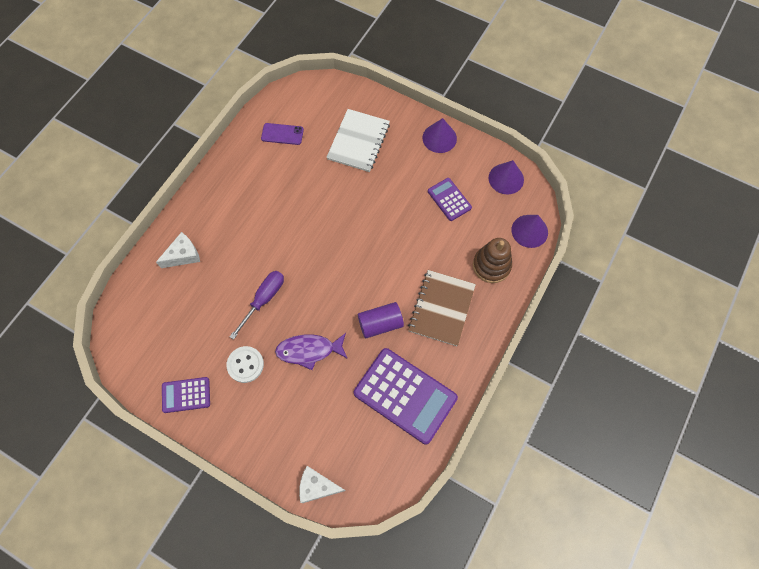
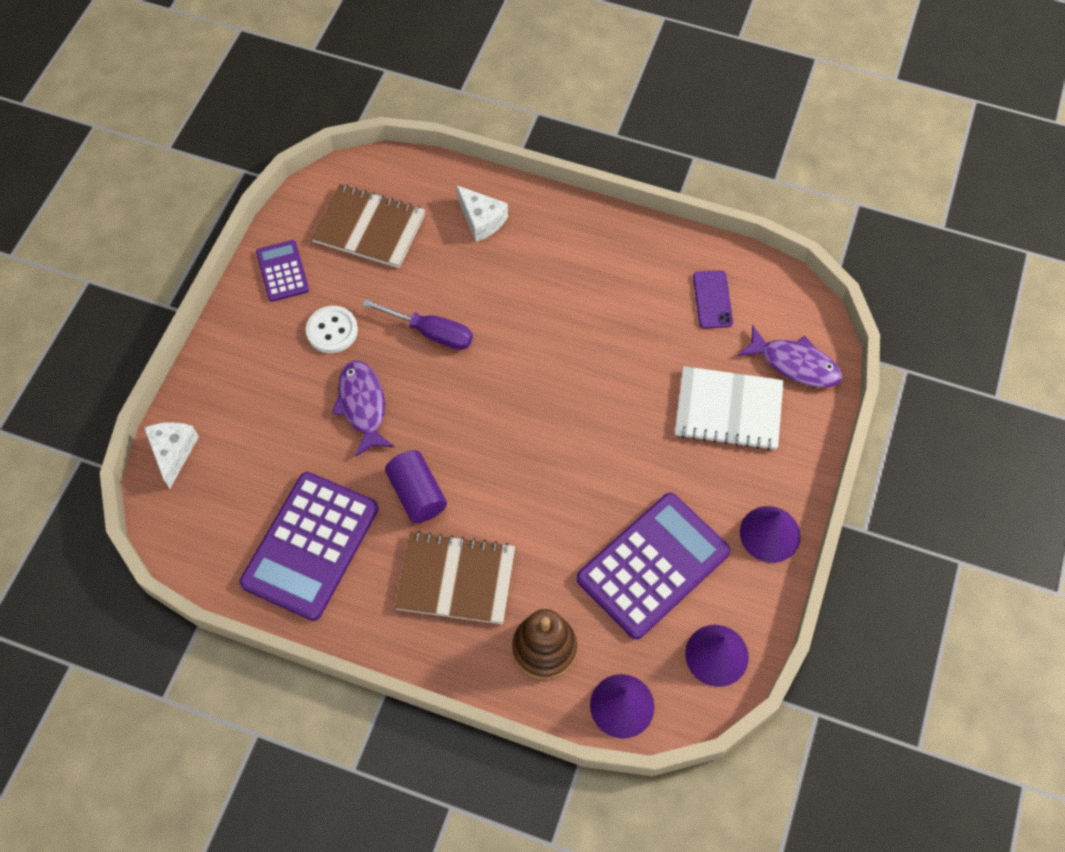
camera: 80 degrees right, 5 degrees down
purple calculator [428,178,472,221] -> purple calculator [577,493,730,639], size x1.93
none -> brown notebook [311,184,426,268]
none -> purple fish [738,325,842,387]

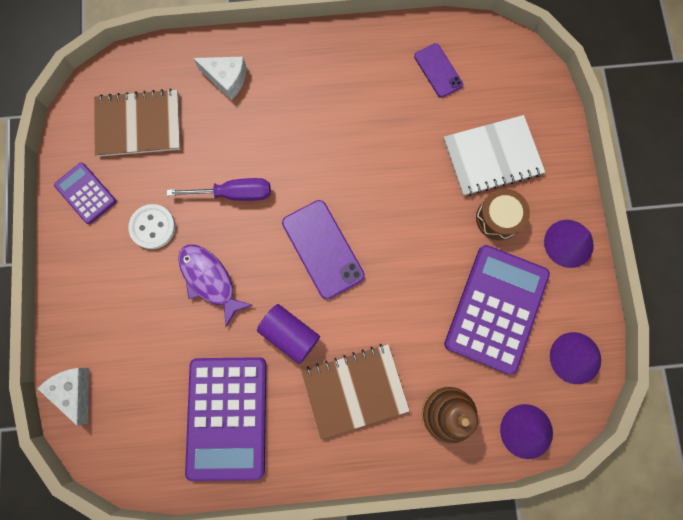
camera: 25 degrees left, 15 degrees up
purple fish [738,325,842,387] -> none
none -> purple phone [282,200,365,300]
none -> brown drum [476,189,530,240]

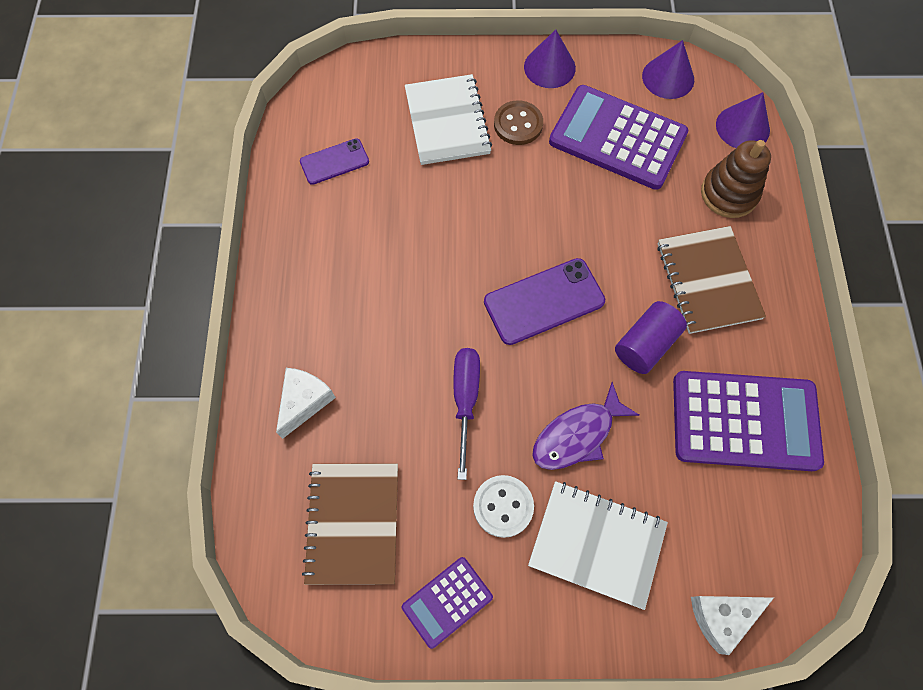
camera: 85 degrees left, 10 degrees down
brown drum [476,189,530,240] -> brown button [494,100,543,145]
none -> white notebook [528,481,668,610]

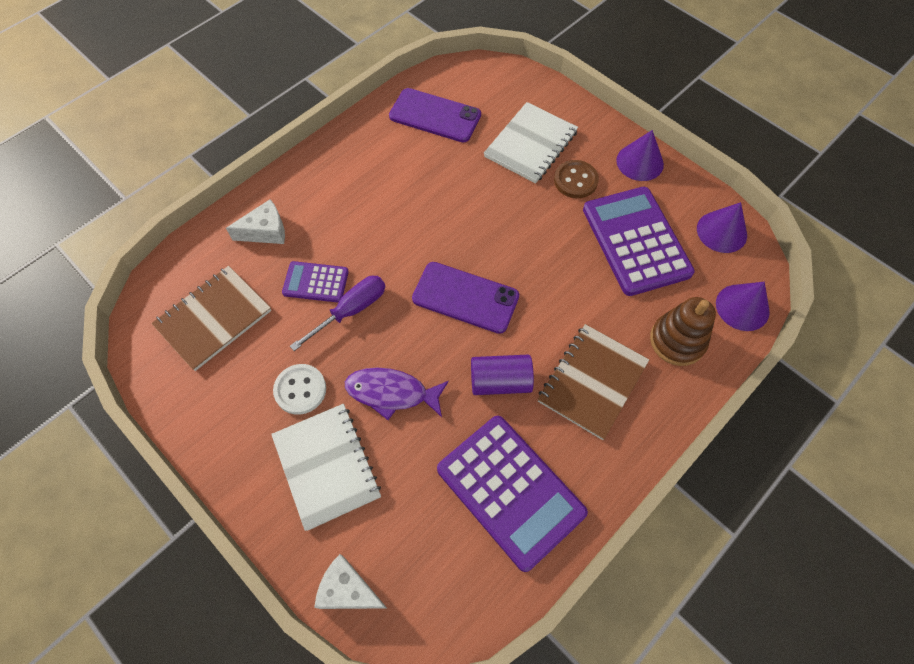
camera: 45 degrees right, 5 degrees down
purple phone [300,138,369,185] -> purple phone [389,88,481,143], size x1.62
purple calculator [402,557,493,649] -> purple calculator moved to [282,261,349,303]

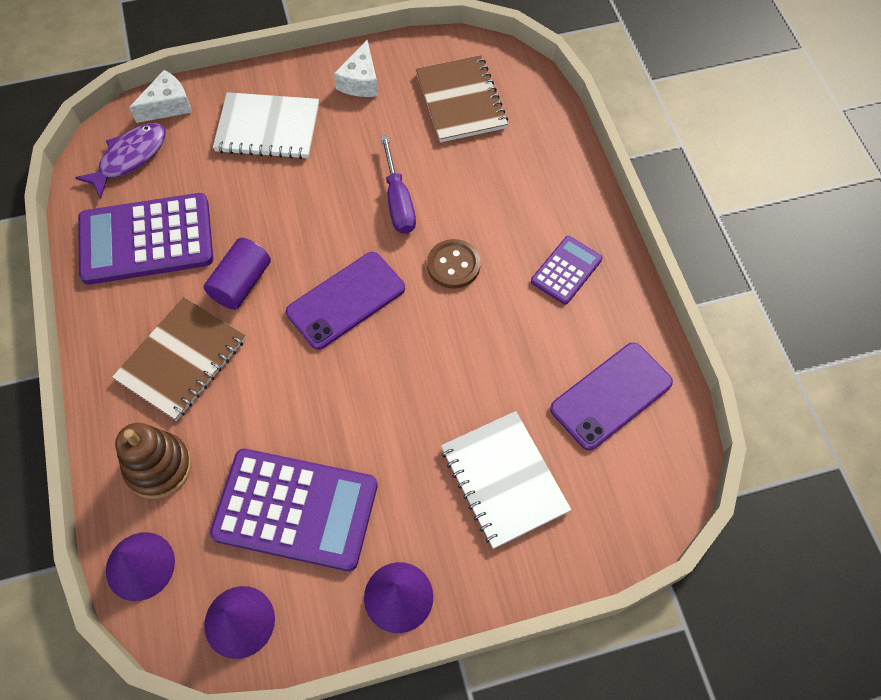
camera: 120 degrees right, 0 degrees up
white cheese [226,199,285,244] -> white cheese moved to [334,40,378,97]
white button [273,364,326,415] -> none
purple calculator [282,261,349,303] -> purple calculator moved to [531,236,602,305]
purple fish [345,368,449,420] -> purple fish moved to [75,123,166,199]
brown notebook [537,324,649,440] -> brown notebook turned 60 degrees clockwise [112,297,246,421]
brown button [554,160,599,198] -> brown button moved to [427,239,481,289]

